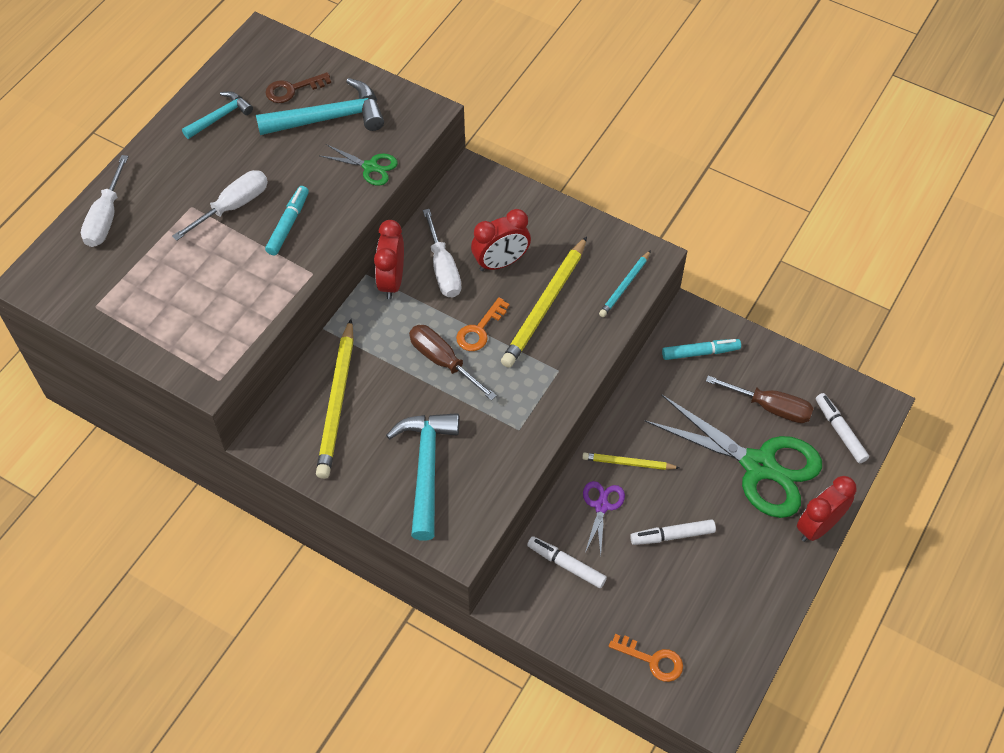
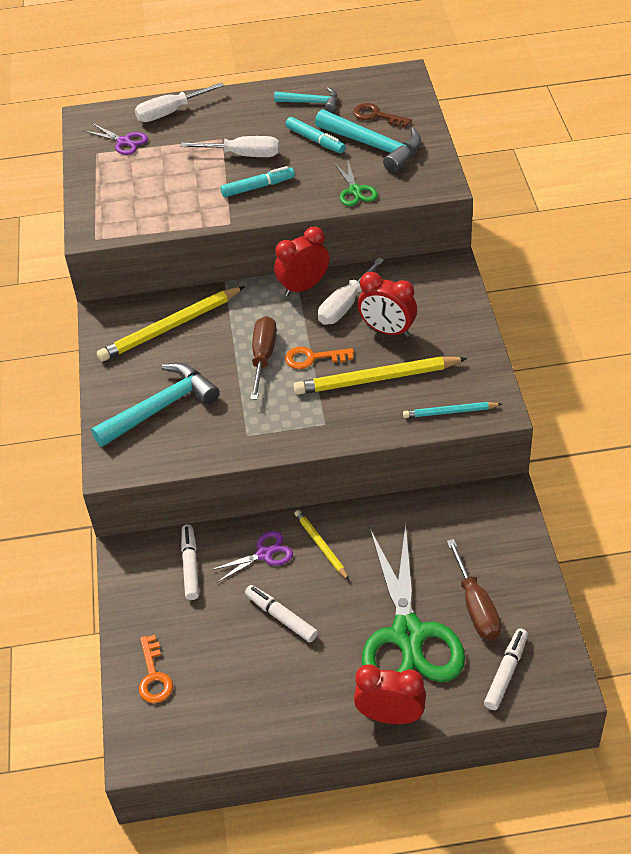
camera: 55 degrees right, 10 degrees down
turquoise marker [662,339,741,360] -> turquoise marker moved to [285,117,345,153]
none -> purple scissors [84,123,148,155]

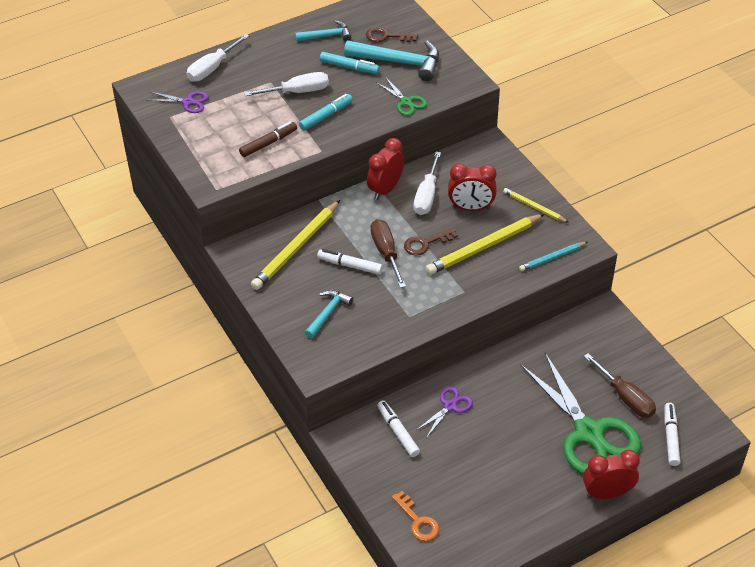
camera: 25 degrees left, 0 degrees up
turquoise hammer [91,363,220,447] -> turquoise hammer [305,290,353,338], size x0.58
white marker [245,585,318,642] -> white marker moved to [317,249,383,275]
orange key [285,347,354,369] -> brown key [404,228,458,256]
yellow pencil [294,510,349,580] -> yellow pencil moved to [503,188,569,223]
none -> brown marker [239,122,297,157]

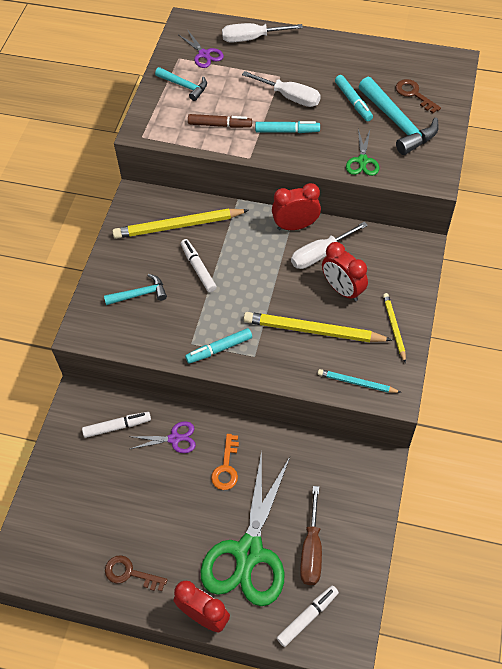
camera: 45 degrees right, 10 degrees up
turquoise hammer [295,20,351,41] -> turquoise hammer moved to [155,67,207,101]
brown screwdriver [370,219,406,288] -> none
white marker [377,400,420,457] -> white marker turned 60 degrees clockwise [82,412,151,438]
orange key [392,491,439,541] -> orange key moved to [211,434,239,490]
brown key [404,228,458,256] -> brown key moved to [105,555,167,591]
none -> turquoise marker [185,328,252,364]

